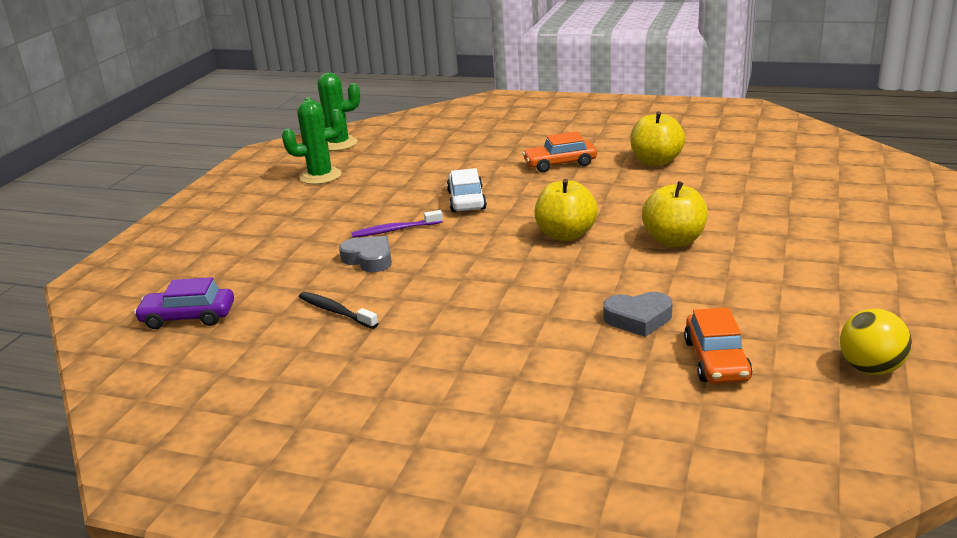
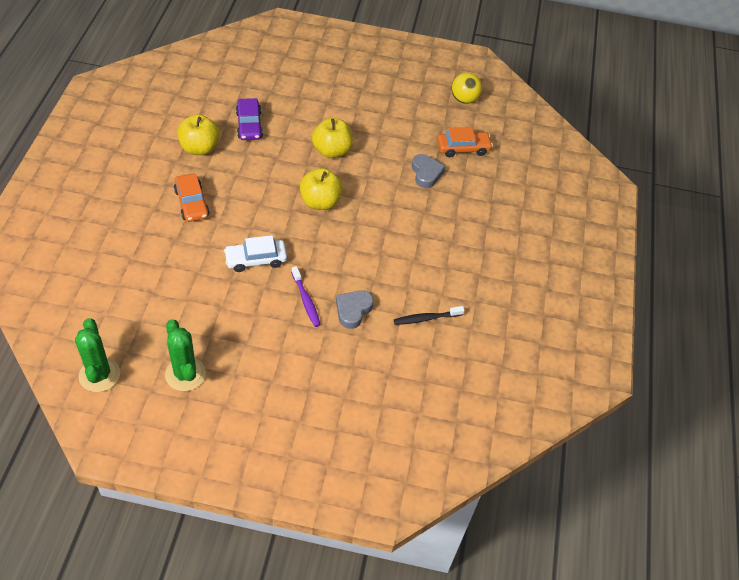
camera: 105 degrees left, 25 degrees up
purple car [134,277,234,329] -> purple car moved to [236,98,263,140]
black toothbrush [299,292,378,329] -> black toothbrush turned 45 degrees clockwise [394,306,465,325]

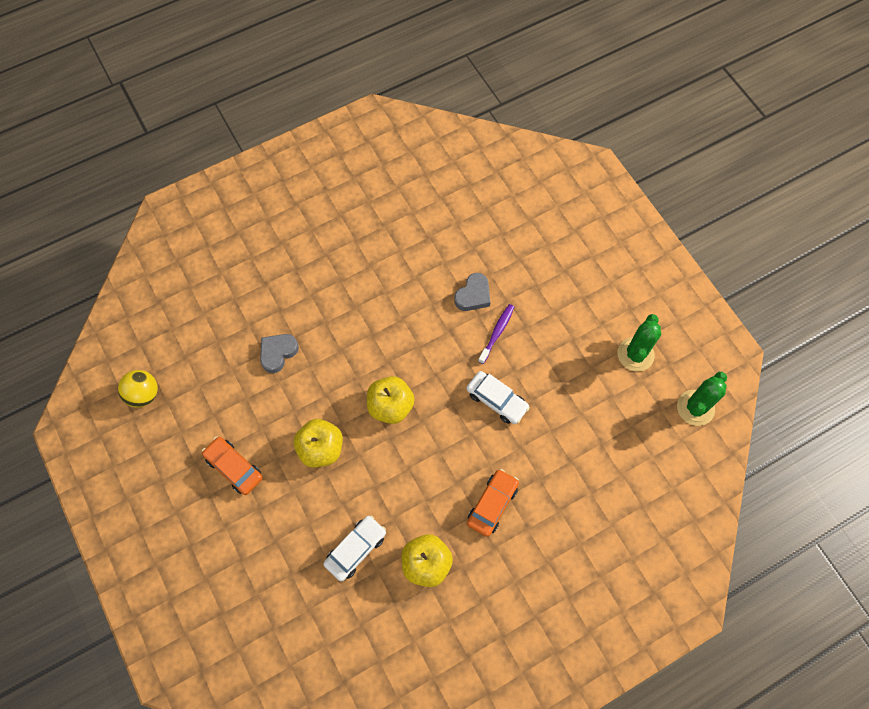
camera: 125 degrees left, 15 degrees up
purple car [236,98,263,140] -> white car [324,515,386,581]
grey heart [336,290,374,329] -> grey heart turned 45 degrees counterclockwise [454,273,491,311]
black toothbrush [394,306,465,325] -> none
orange car [437,127,493,157] -> orange car moved to [202,436,263,495]

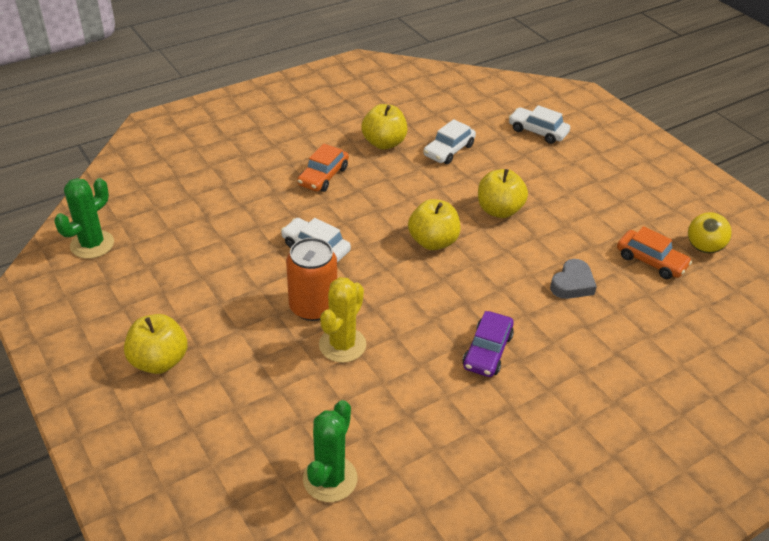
camera: 175 degrees right, 25 degrees down
orange car [202,436,263,495] -> orange car moved to [617,226,692,279]
grey heart [454,273,491,311] -> yellow cactus [319,277,366,363]
purple toothbrush [478,304,514,364] -> orange can [286,238,337,321]
green cactus [617,314,661,371] -> green cactus moved to [303,400,357,502]
none -> yellow apple [124,314,187,374]
none -> purple car [462,311,514,377]
none -> white car [509,105,570,144]

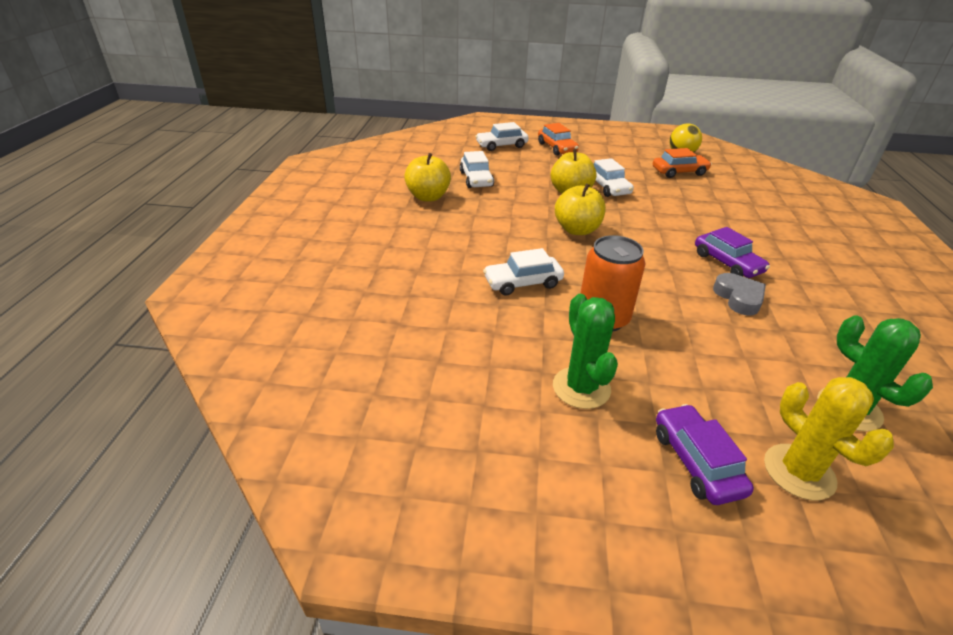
camera: 50 degrees left, 5 degrees down
green cactus [54,178,114,259] -> green cactus moved to [553,294,618,409]
yellow apple [124,314,187,374] -> none
orange car [297,144,349,192] -> orange car moved to [538,123,579,156]
yellow cactus [319,277,366,363] -> yellow cactus moved to [764,377,894,500]
grey heart [550,259,597,299] -> grey heart moved to [713,273,766,316]
none -> white car [594,158,634,197]
none -> purple car [656,404,754,505]

